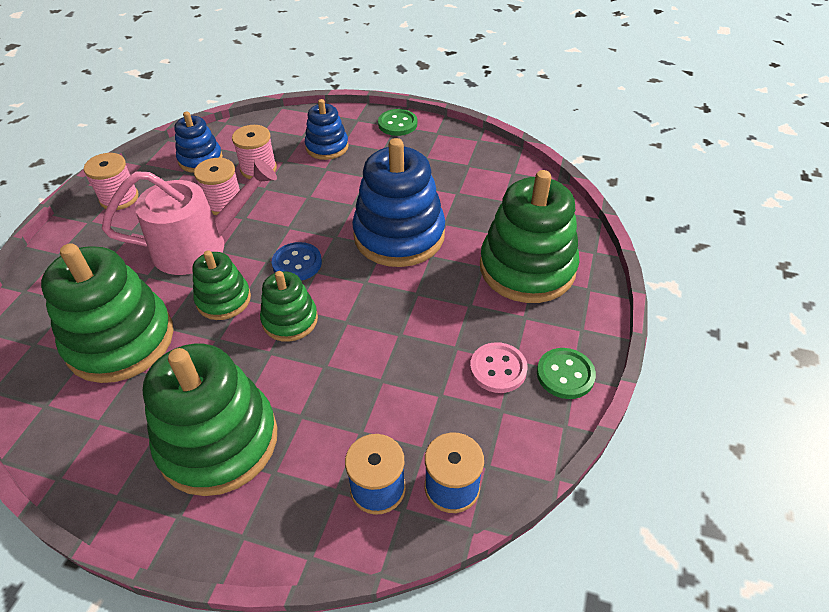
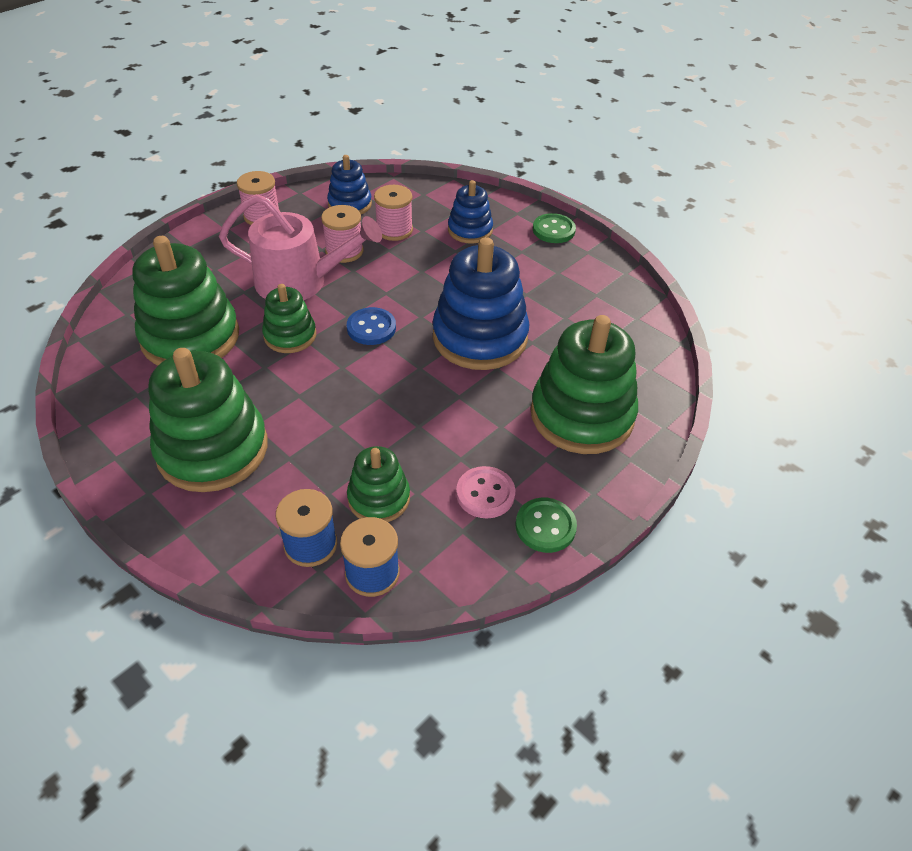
camera: 25 degrees right, 0 degrees up
green stacking toy [260,271,318,342] -> green stacking toy moved to [347,446,410,522]

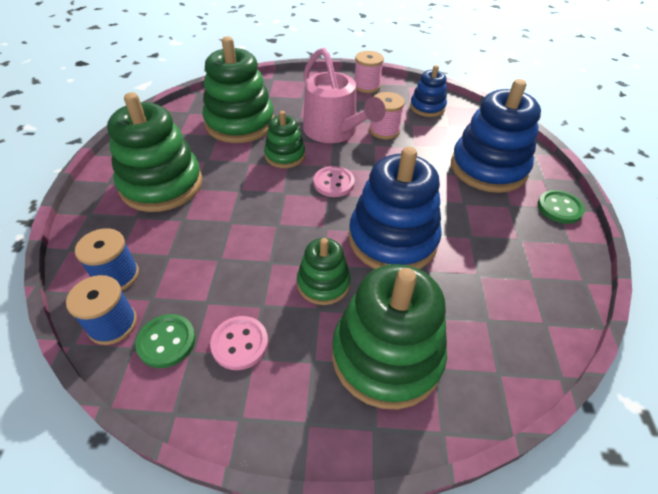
camera: 50 degrees right, 0 degrees up
blue button [347,307,396,345] -> pink button [313,166,355,197]
green stacking toy [347,446,410,522] -> green stacking toy moved to [297,238,350,305]
pink spool [374,185,413,241] -> none
blue stacking toy [448,180,493,244] -> blue stacking toy [451,79,541,193], size x1.84
green button [516,498,577,553] -> green button moved to [135,314,196,368]

